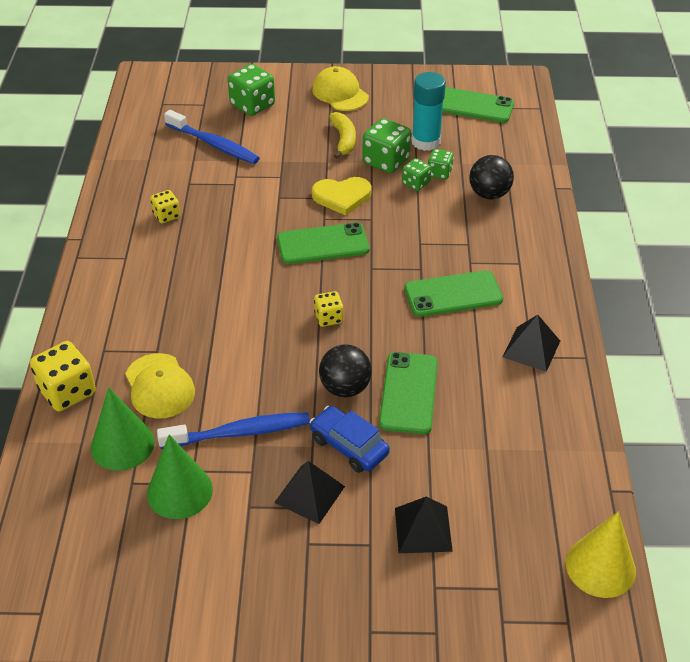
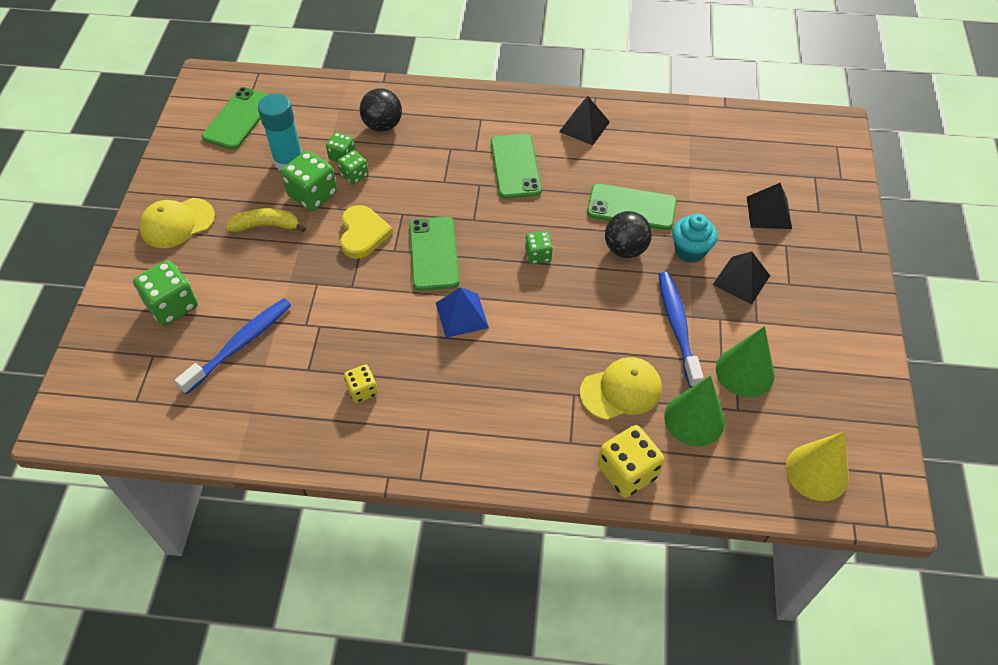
camera: 85 degrees left, 10 degrees up
blue car [310,406,390,473] -> turquoise cupcake [672,214,718,263]
yellow dice [314,291,344,327] -> green dice [525,231,553,264]
yellow cone [566,511,636,598] -> yellow cone moved to [786,431,849,501]
none -> blue pyramid [436,287,489,338]

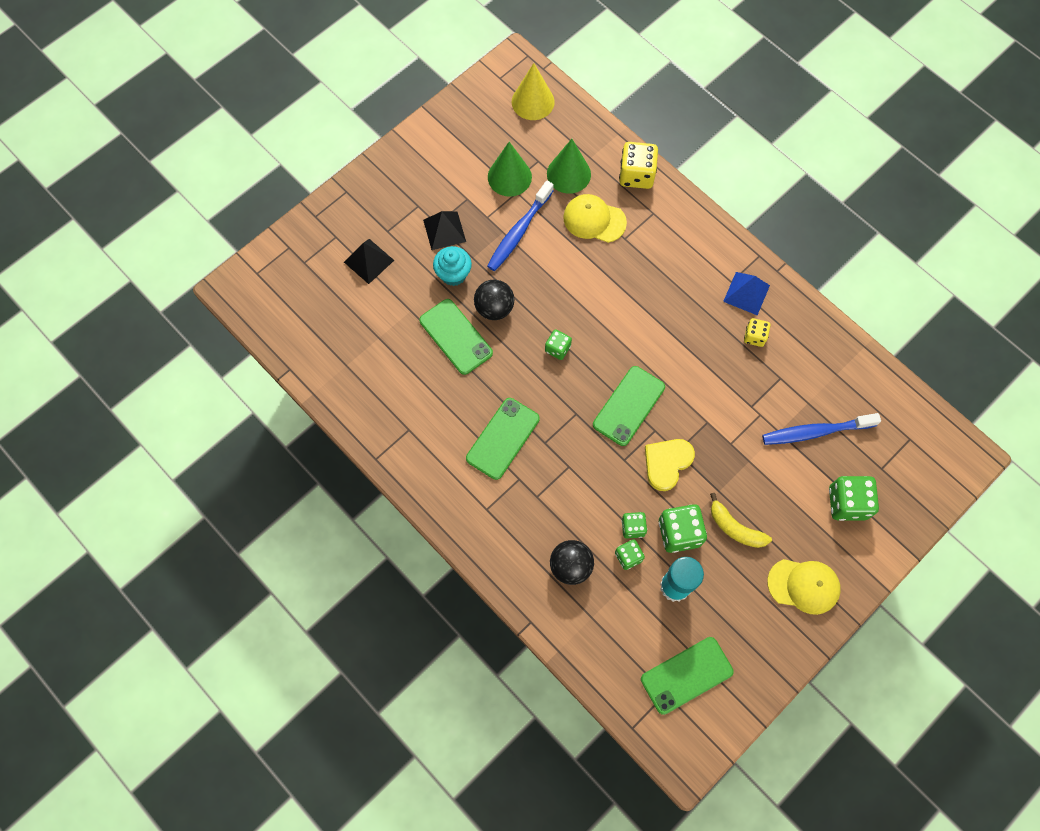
camera: 140 degrees left, 15 degrees up
blue pyramid [436,287,489,338] -> blue pyramid moved to [723,272,770,315]
black pyramid [559,96,610,145] -> none

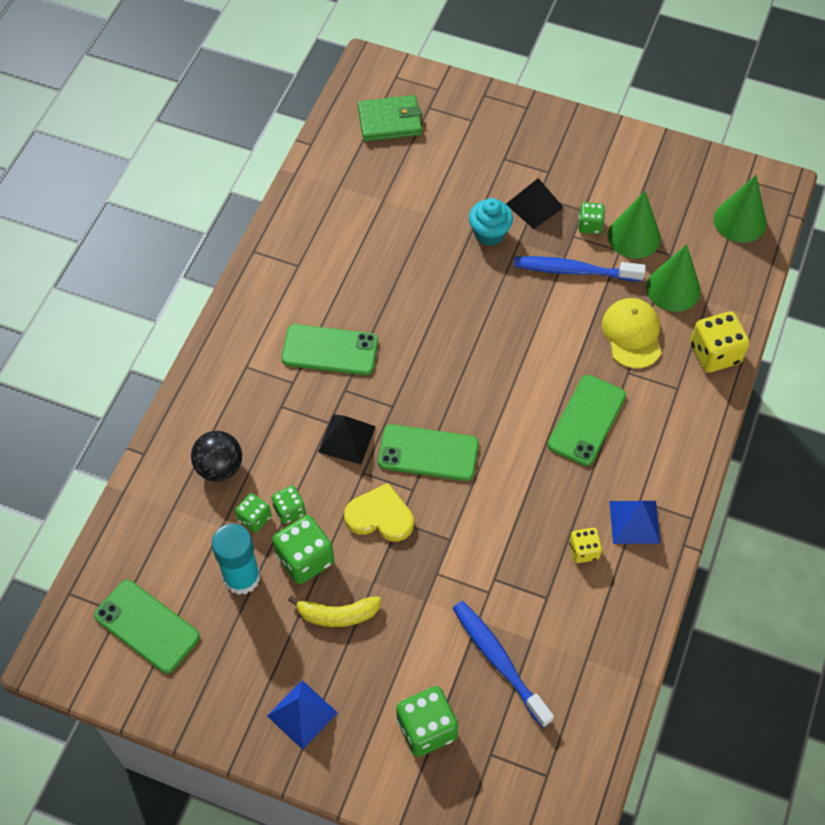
camera: 65 degrees right, 10 degrees down
black pyramid [344,239,394,284] -> black pyramid moved to [318,414,376,465]
green phone [419,299,493,375] -> green phone moved to [548,375,626,466]
black ball [474,279,514,320] -> none
yellow cone [512,63,555,120] -> green cone [714,175,767,243]
green dice [545,329,572,360] -> green dice moved to [579,202,605,234]
yellow banana [710,493,772,548] -> yellow banana turned 105 degrees counterclockwise [288,595,381,627]
yellow cap [767,559,841,615] -> blue pyramid [267,680,338,750]
none -> green wallet [358,95,422,141]

